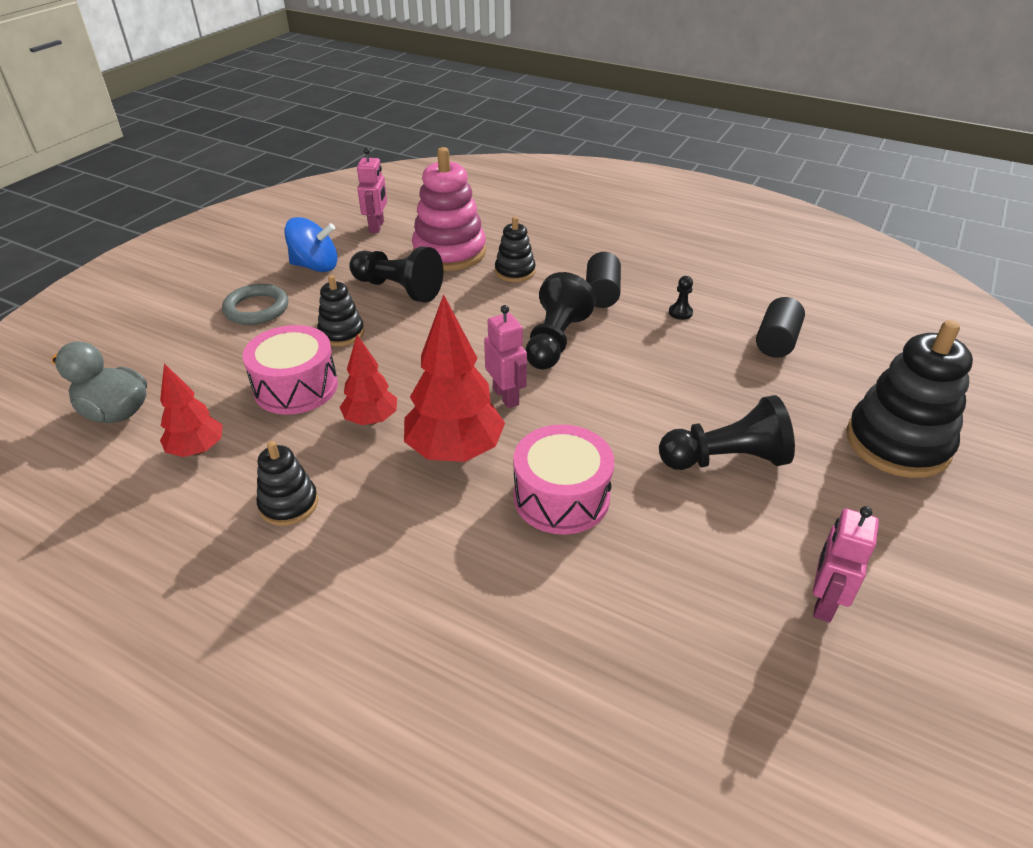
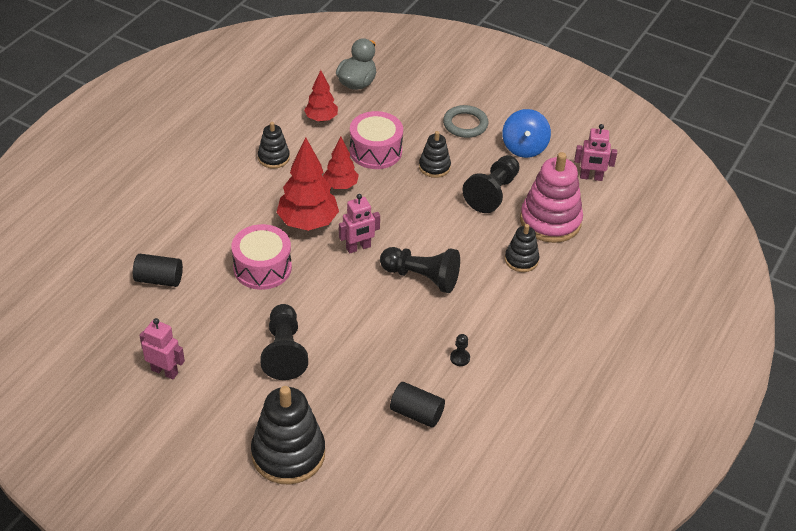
camera: 90 degrees right, 5 degrees up
black cylinder [586,252,621,308] -> black cylinder moved to [133,254,183,287]

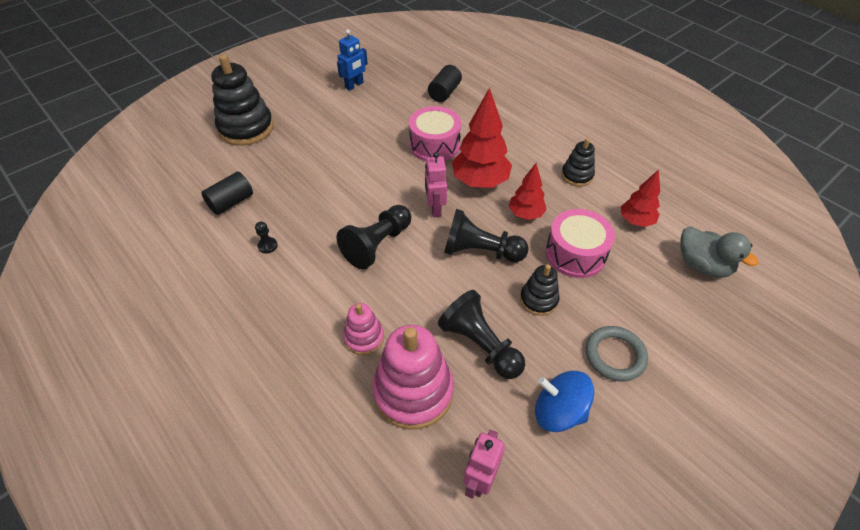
camera: 110 degrees right, 5 degrees up
pink robot [139,318,185,380] -> blue robot [337,29,368,91]
black pawn [261,304,308,380] -> black pawn moved to [444,209,529,262]
black stacking toy [505,224,539,272] -> pink stacking toy [343,303,384,355]

